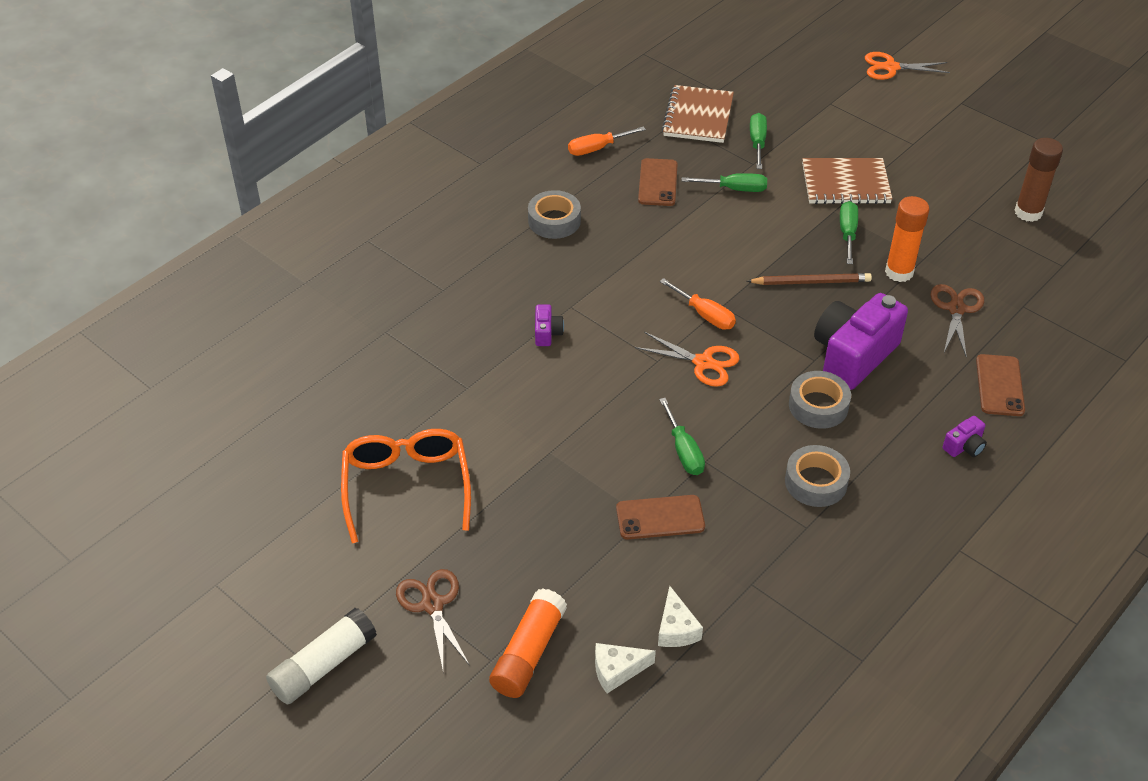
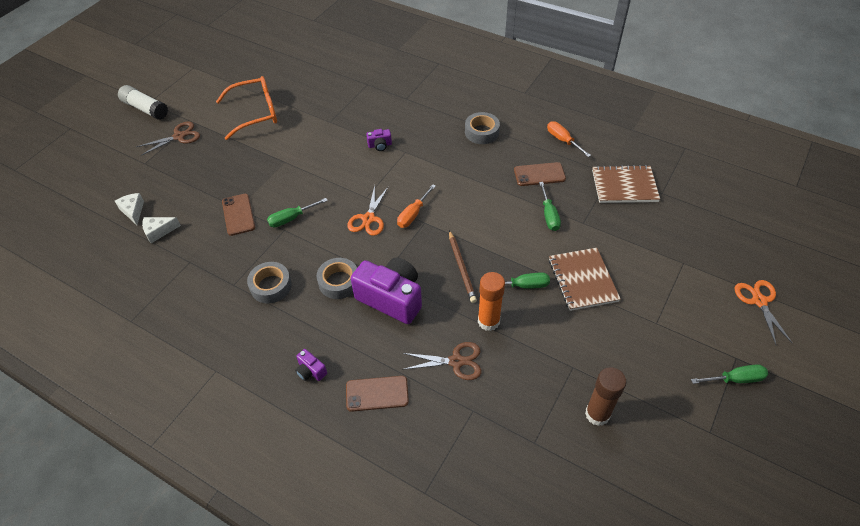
camera: 80 degrees right, 5 degrees up
orange glue stick [489,588,567,698] -> none
green screwdriver [750,113,767,169] -> green screwdriver moved to [691,364,768,384]

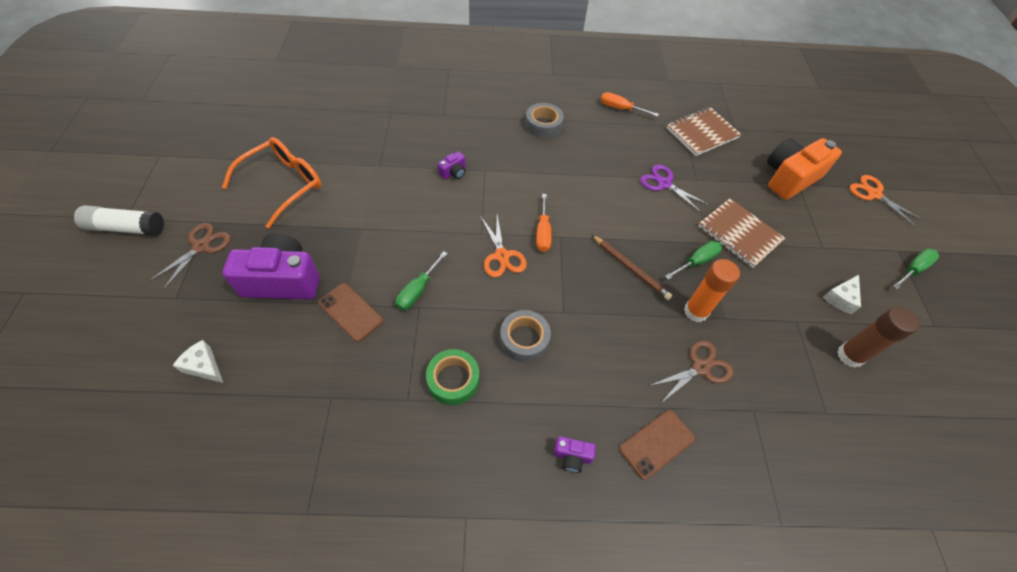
camera: 35 degrees left, 5 degrees up
white cheese [142,217,181,243] -> white cheese moved to [823,275,861,314]
grey tape [247,262,292,303] -> green tape [426,349,479,405]
purple camera [351,258,422,324] -> purple camera moved to [222,233,320,300]
brown phone [514,162,566,186] -> none
green screwdriver [539,182,561,231] -> purple scissors [640,164,710,213]
none -> orange camera [767,138,842,200]

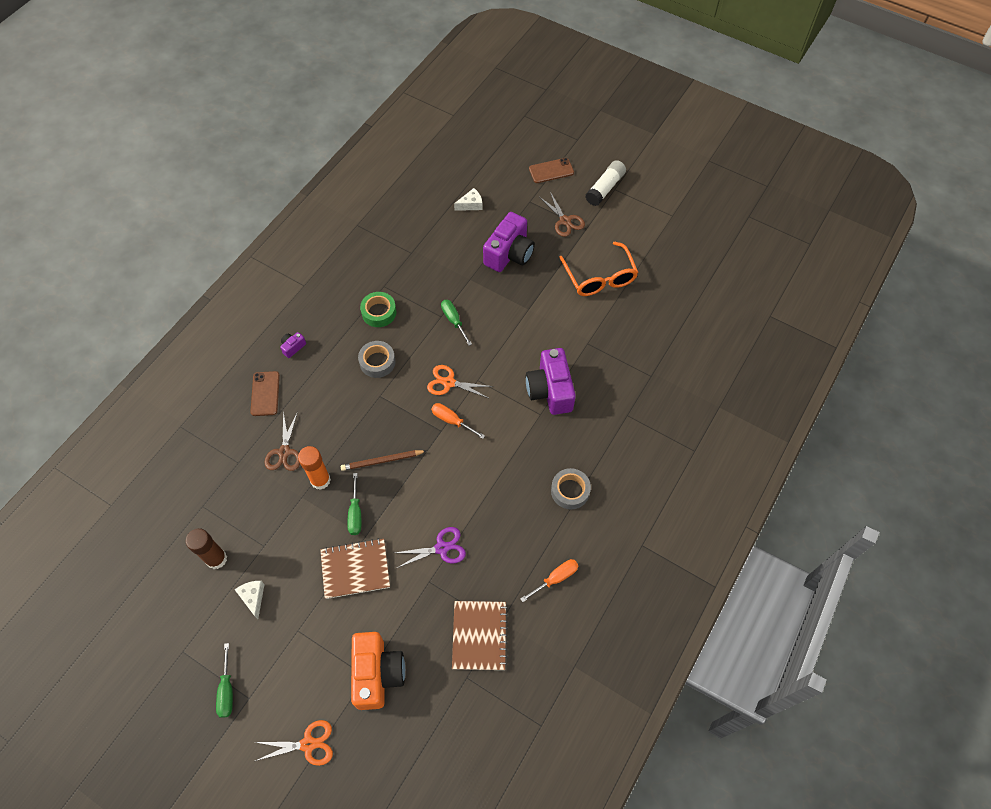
camera: 125 degrees right, 5 degrees up
brown phone [318,283,383,342] -> brown phone moved to [529,158,574,183]
purple camera [438,151,465,179] -> purple camera [526,348,576,415], size x2.32

